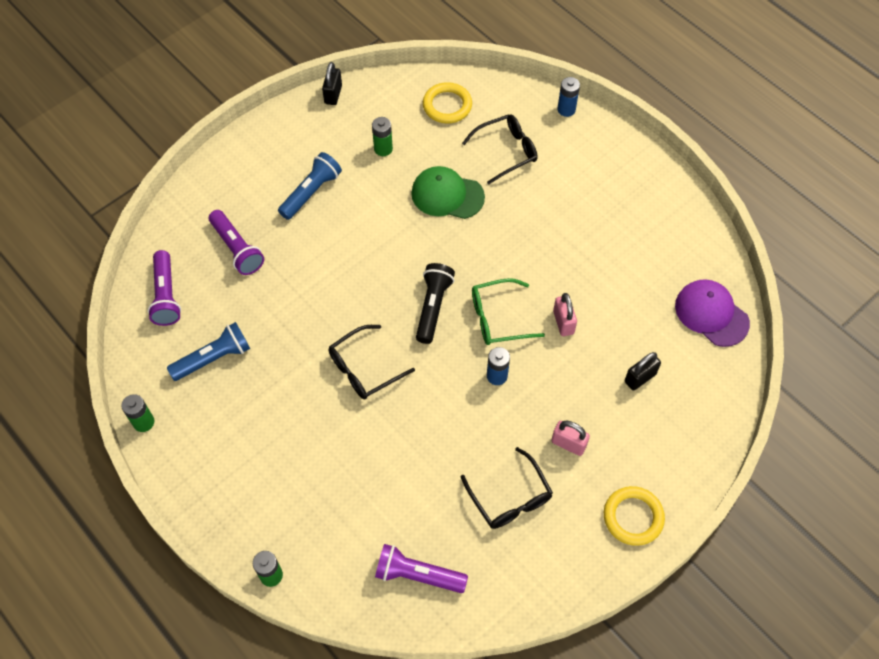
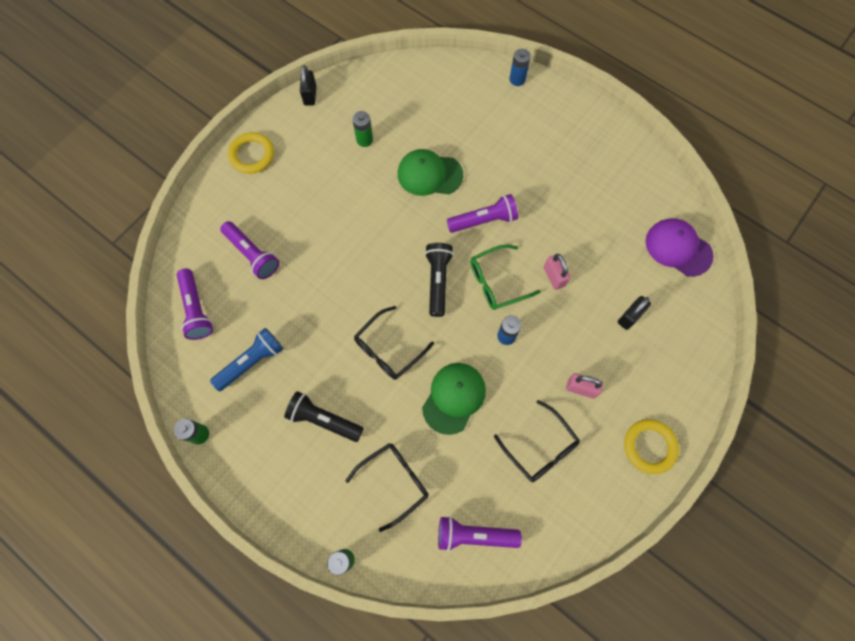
camera: 10 degrees left, 10 degrees up
blue flashlight [278,152,342,220] -> none
yellow ring [423,82,472,124] -> yellow ring moved to [228,132,274,174]
black glasses [462,114,538,185] -> black glasses moved to [345,443,429,532]
none -> black flashlight [284,391,364,442]
none -> green cap [422,363,486,435]
none -> purple flashlight [447,194,518,233]

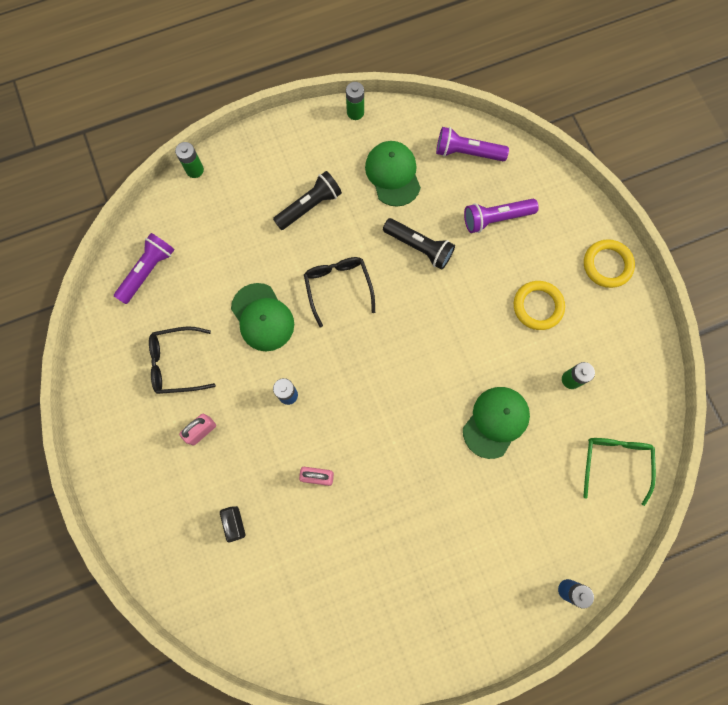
camera: 120 degrees right, 5 degrees up
blue flashlight [210,328,283,391] -> green cap [365,141,421,207]
black padlock [300,65,316,106] -> none
black glasses [345,443,429,532] -> none
black flashlight [425,243,454,317] -> black flashlight moved to [383,218,455,270]
purple flashlight [447,194,518,233] -> none
green glasses [470,245,541,310] -> green glasses moved to [584,438,656,506]
yellow ring [624,419,679,474] -> yellow ring moved to [514,281,565,330]
purple cap [646,218,713,277] -> none

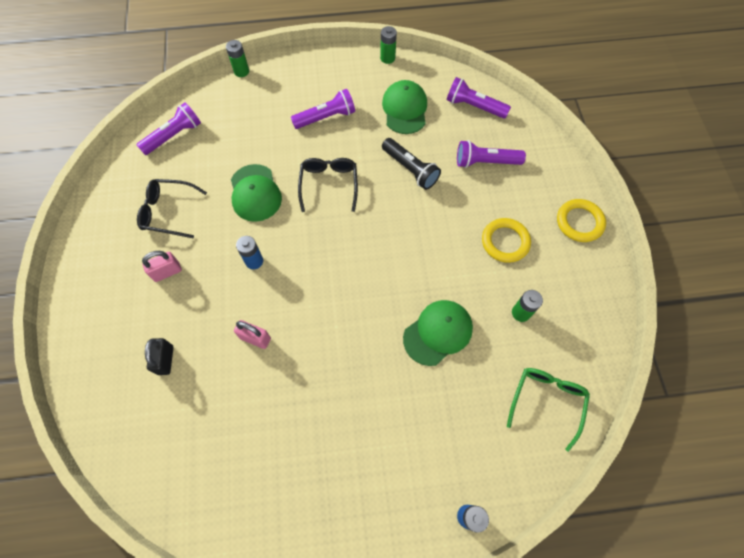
camera: 15 degrees right, 10 degrees down
black flashlight [273,171,342,230] -> purple flashlight [291,89,355,129]

